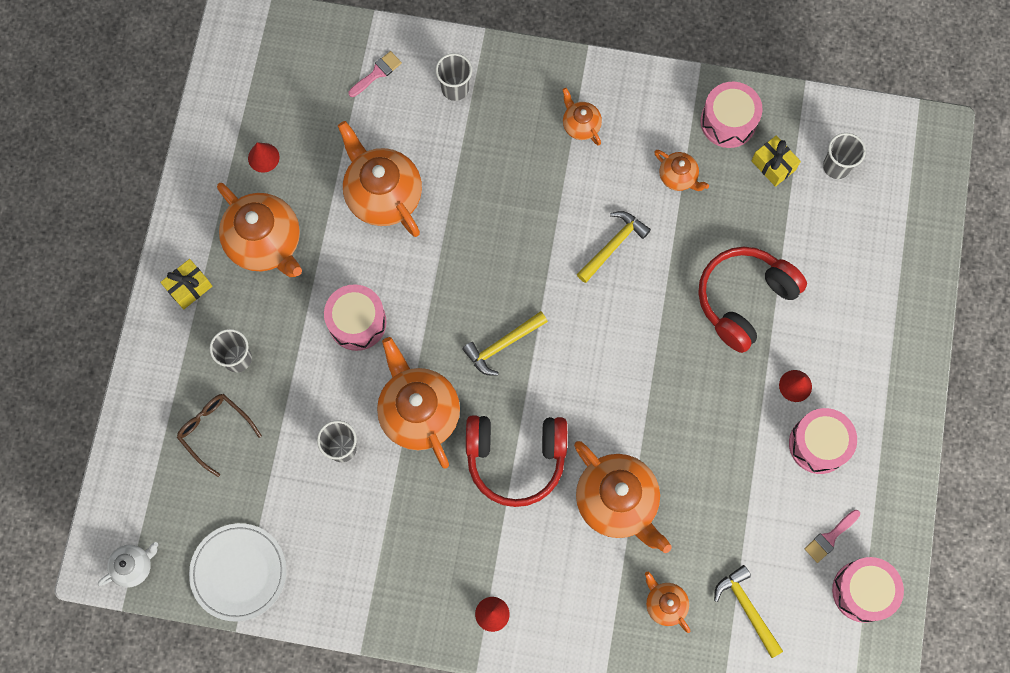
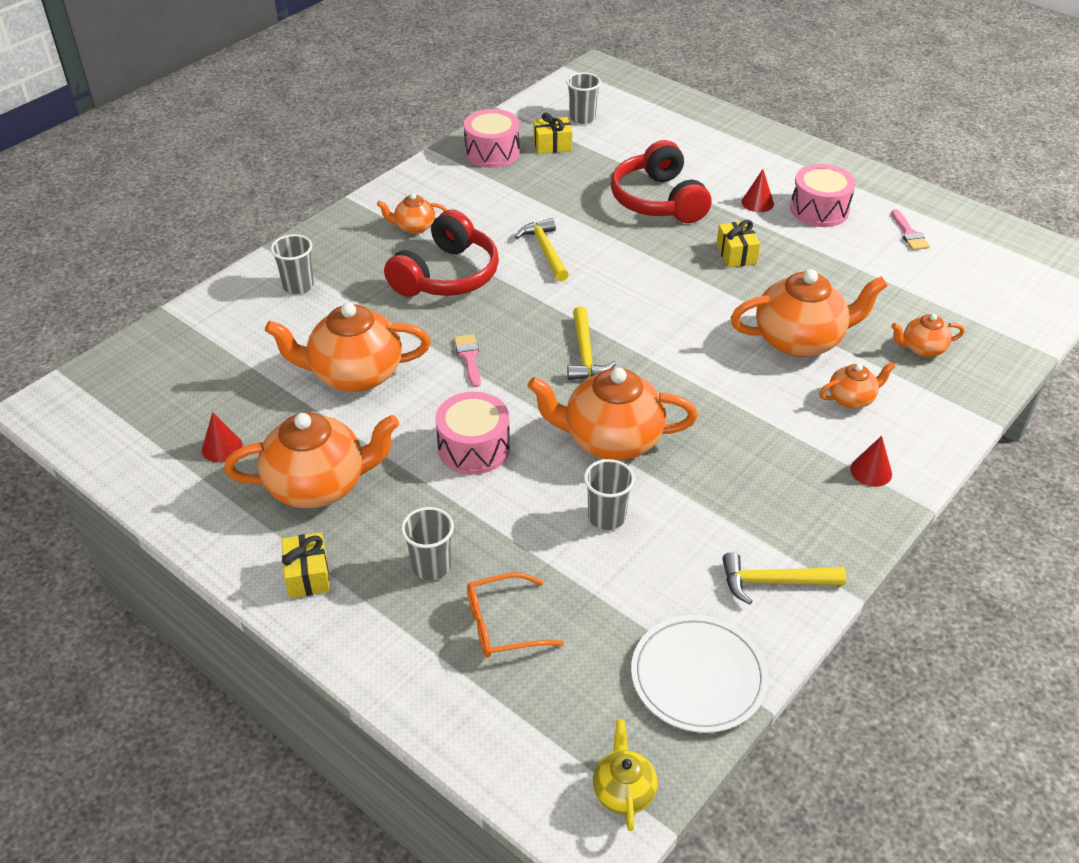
camera: 60 degrees left, 30 degrees down
white teapot [98,542,158,588] -> yellow teapot [593,720,657,831]
brown glasses [177,394,262,477] -> orange glasses [467,572,564,657]
pink brush [348,51,402,97] -> pink brush moved to [454,334,481,387]
red headphones [466,415,567,507] -> red headphones moved to [384,210,499,297]
orange teapot [654,150,709,191] -> orange teapot moved to [819,362,895,408]
yellow hammer [714,565,783,658] -> yellow hammer moved to [722,552,846,604]
pink drum [832,557,904,623] -> none
none -> yellow gift [716,220,760,268]

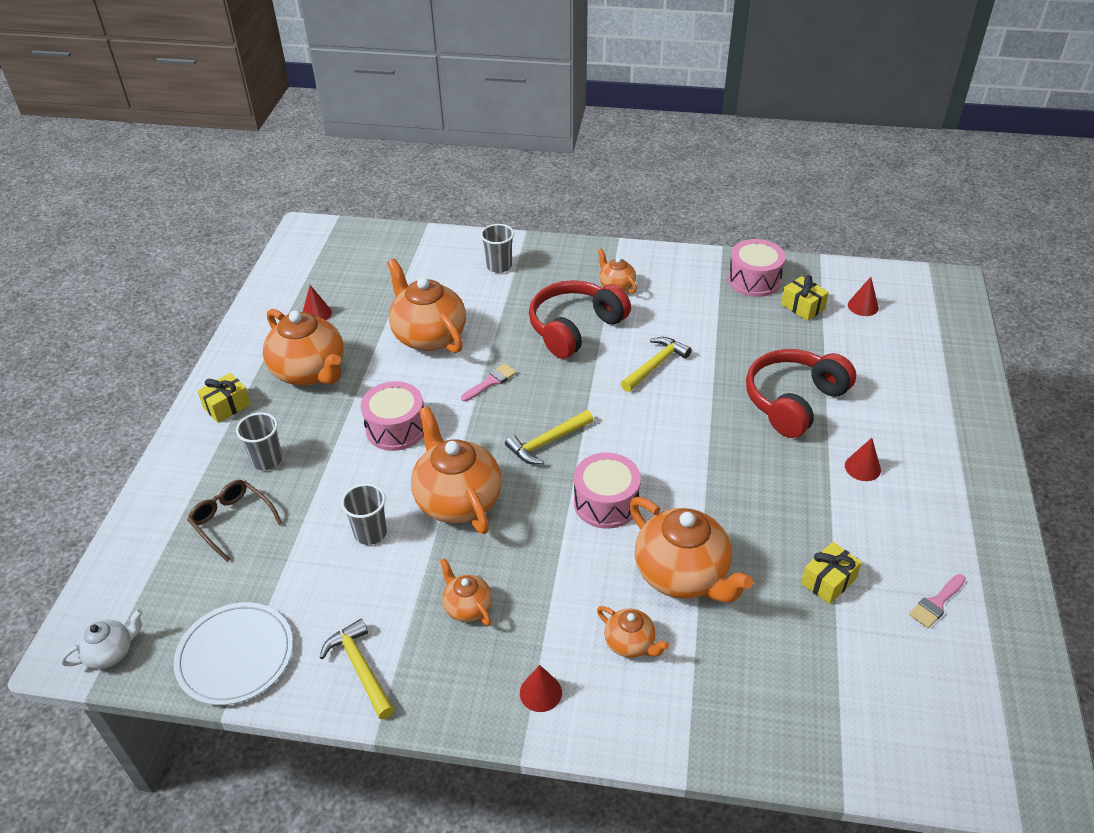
camera: 60 degrees right, 0 degrees up
red headphones [384,210,499,297] -> red headphones turned 135 degrees clockwise [529,280,631,359]
orange glasses [467,572,564,657] -> brown glasses [187,480,283,562]
grey cup [566,72,601,124] -> red cone [848,277,879,316]
yellow teapot [593,720,657,831] -> white teapot [60,609,143,669]
yellow gift [716,220,760,268] -> yellow gift moved to [801,542,862,604]
pink drum [790,164,856,227] -> pink drum moved to [574,453,641,529]
orange teapot [891,313,965,357] -> orange teapot moved to [440,558,492,626]

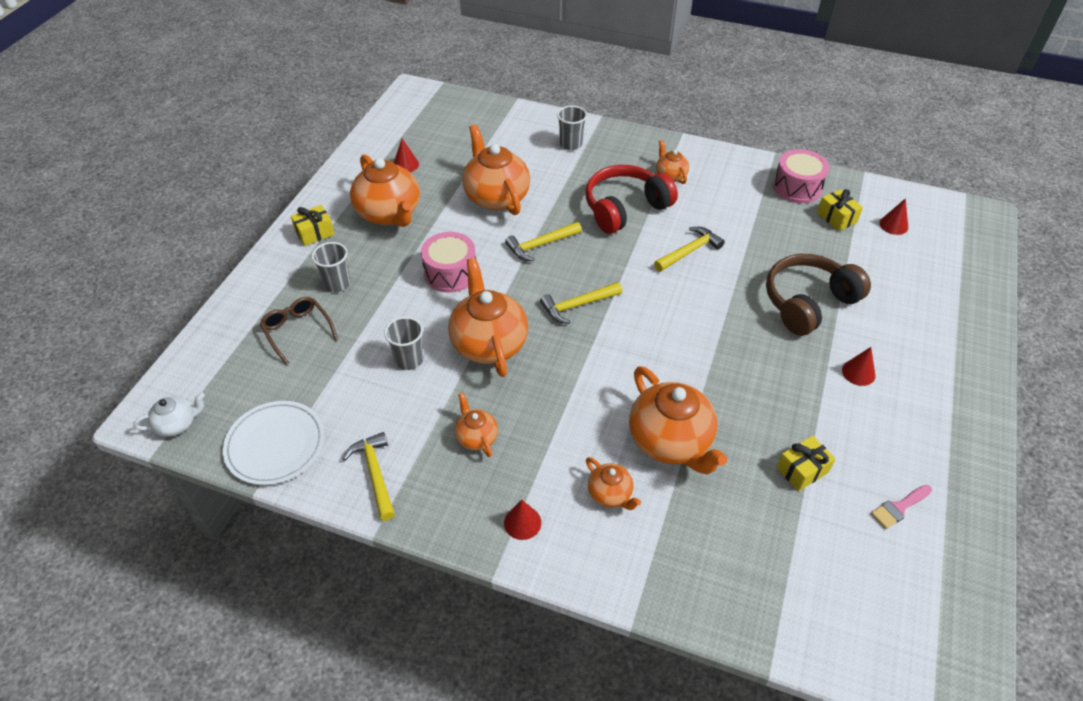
camera: 10 degrees right, 5 degrees up
pink brush [461,363,517,402] -> yellow hammer [505,222,582,261]
pink drum [574,453,641,529] -> none
red headphones [746,349,856,438] -> brown headphones [766,254,871,336]

